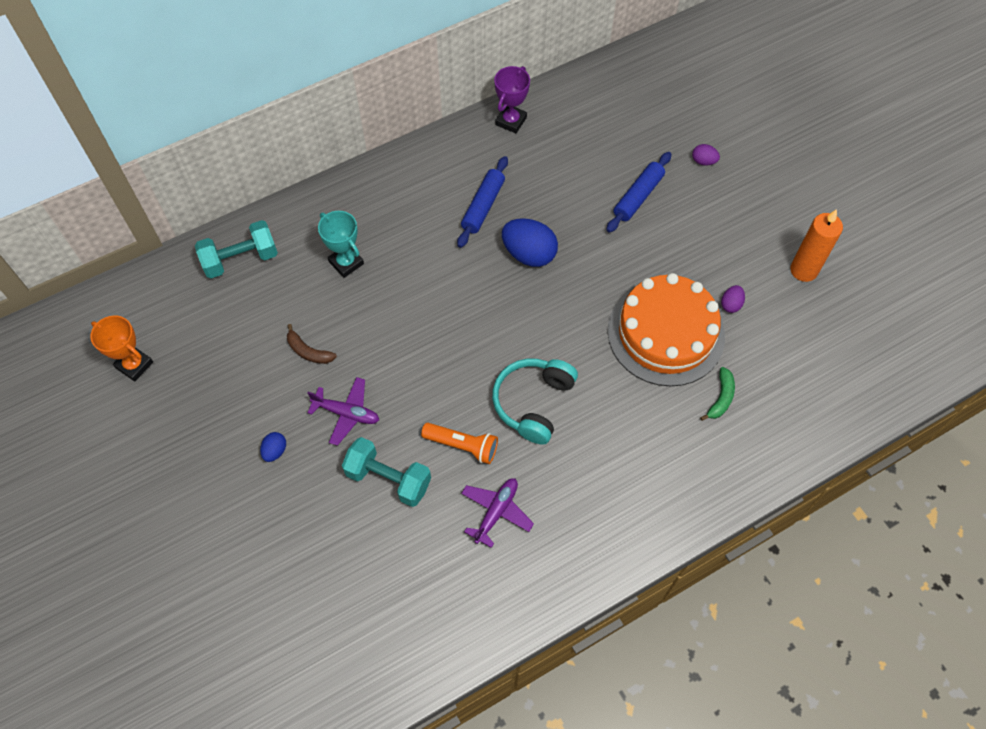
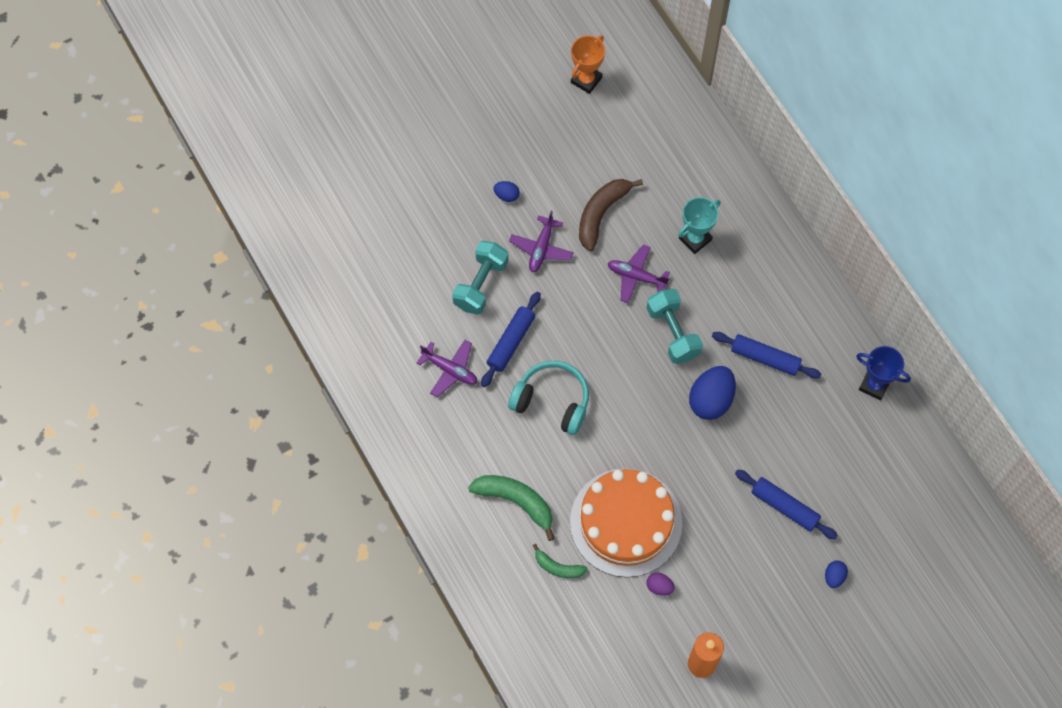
camera: 90 degrees right, 5 degrees up
turquoise dumbbell [195,220,278,278] -> turquoise dumbbell moved to [647,289,703,364]
brown banana [287,324,337,364] -> brown banana [579,179,643,251], size x1.70
orange flashlight [421,423,498,464] -> blue rolling pin [481,292,541,387]
purple trophy [494,66,530,133] -> blue trophy [856,346,911,400]
purple egg [692,144,720,166] -> blue egg [825,560,848,588]
none -> green banana [468,475,555,541]
none -> purple plane [608,245,670,303]

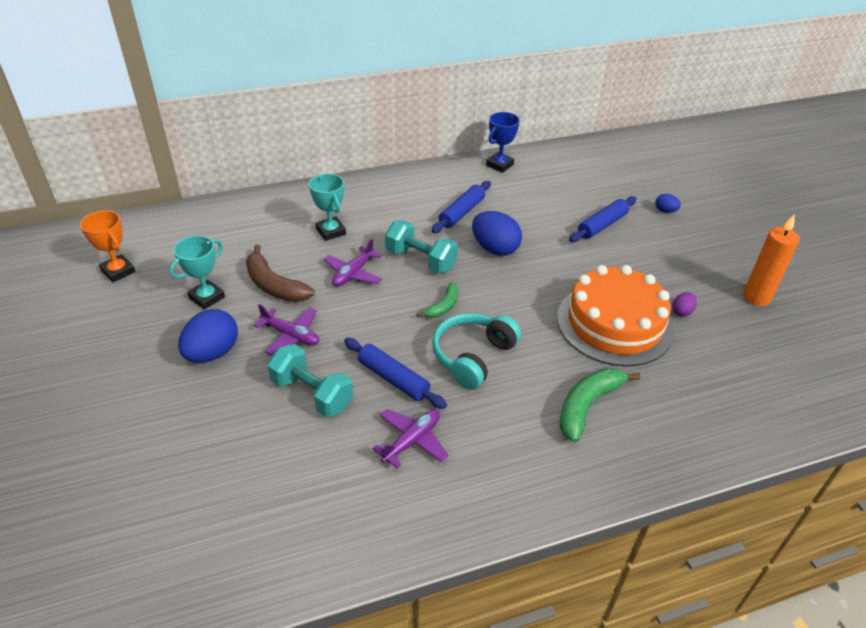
camera: 80 degrees left, 25 degrees down
blue egg [493,181,520,202] -> blue egg [178,309,238,363], size x2.04
green banana [532,544,588,578] -> green banana moved to [417,283,458,318]
turquoise dumbbell [647,289,703,364] -> turquoise dumbbell turned 45 degrees clockwise [385,220,458,273]
none -> turquoise trophy [170,236,225,310]

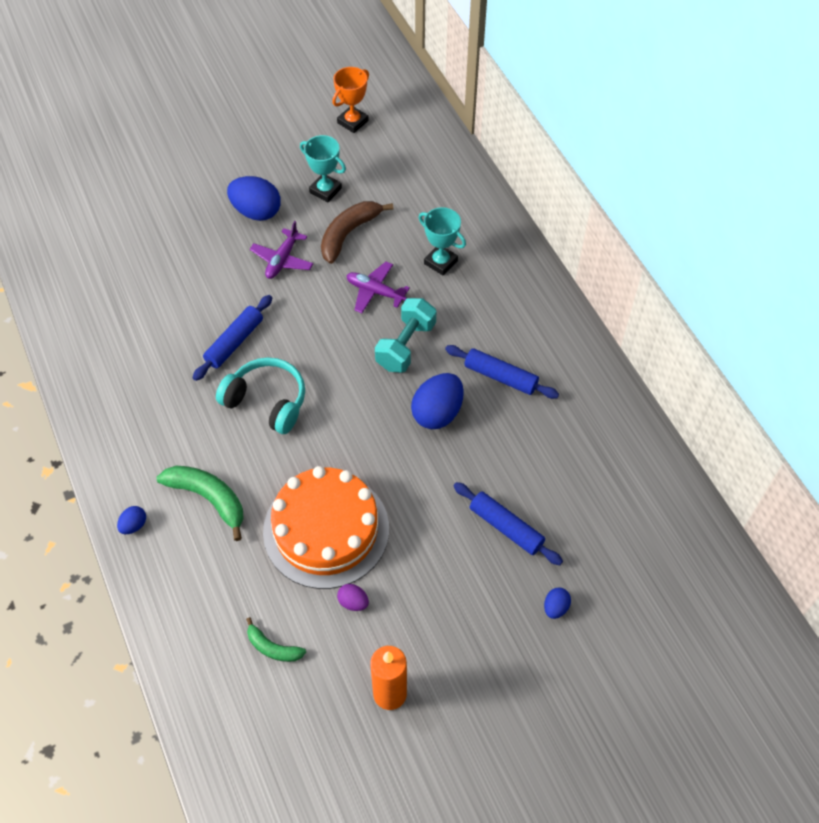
camera: 85 degrees right, 15 degrees up
turquoise dumbbell [267,344,353,417] -> none
turquoise trophy [309,174,346,241] -> turquoise trophy turned 75 degrees clockwise [418,207,466,275]
purple plane [373,409,448,468] -> none
green banana [417,283,458,318] -> green banana moved to [246,617,306,662]
blue trophy [486,112,520,173] -> none
none -> blue egg [117,506,146,534]

